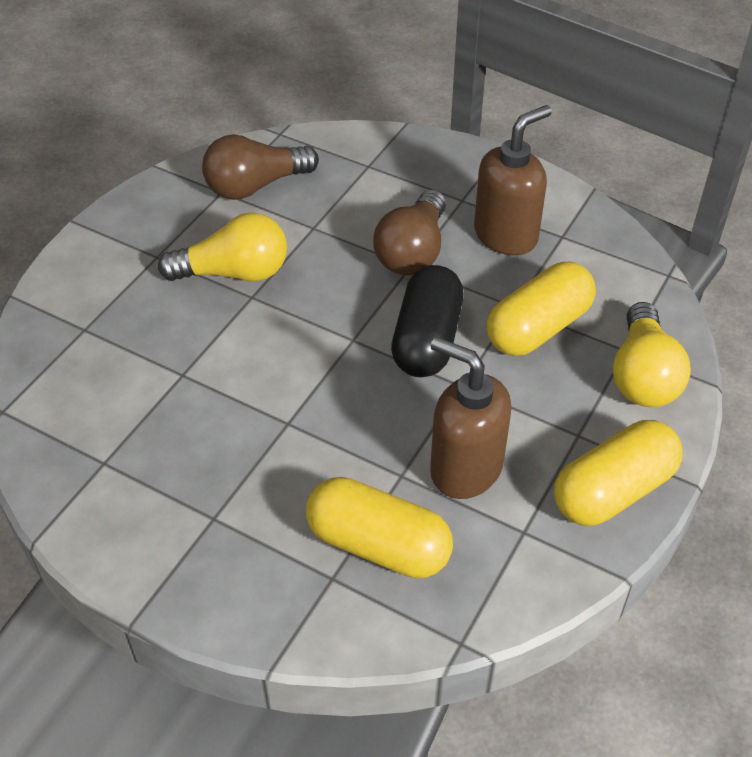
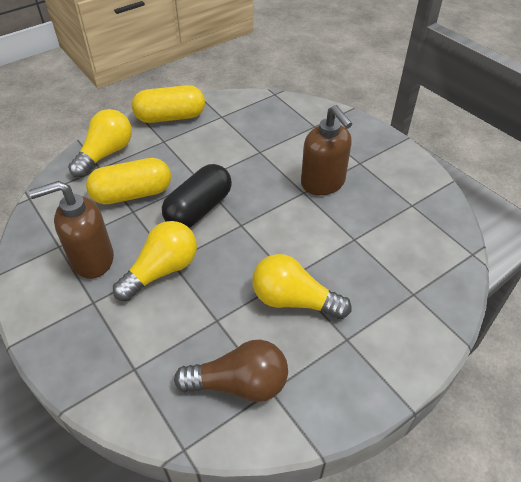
camera: 155 degrees left, 0 degrees up
yellow capsule [306,477,453,578] -> none
brown light bulb [373,190,446,275] -> yellow light bulb [113,221,197,301]
brown soap dispenser [430,337,511,499] -> brown soap dispenser moved to [301,105,352,195]

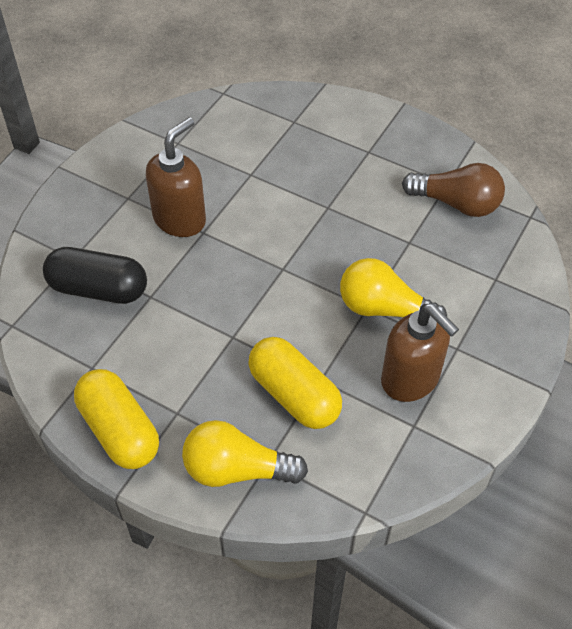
camera: 115 degrees left, 5 degrees up
black capsule [162,164,232,228] -> black capsule moved to [43,247,147,304]
brown light bulb [174,340,288,402] -> brown light bulb turned 135 degrees clockwise [402,163,505,217]
yellow light bulb [252,254,351,319] -> none

